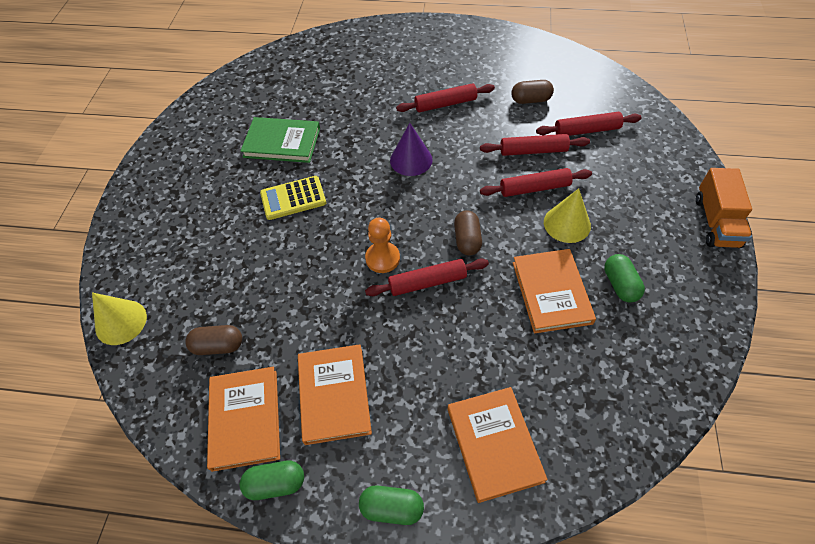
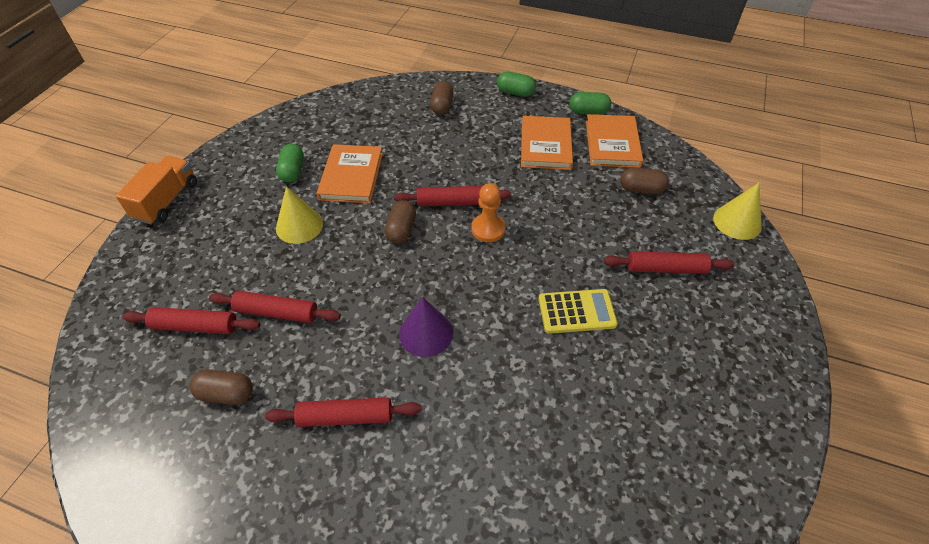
camera: 170 degrees left, 5 degrees down
green book [240,117,320,163] -> none
orange book [448,387,548,503] -> brown capsule [430,81,454,115]
red rolling pin [480,168,592,197] -> red rolling pin moved to [604,251,735,274]

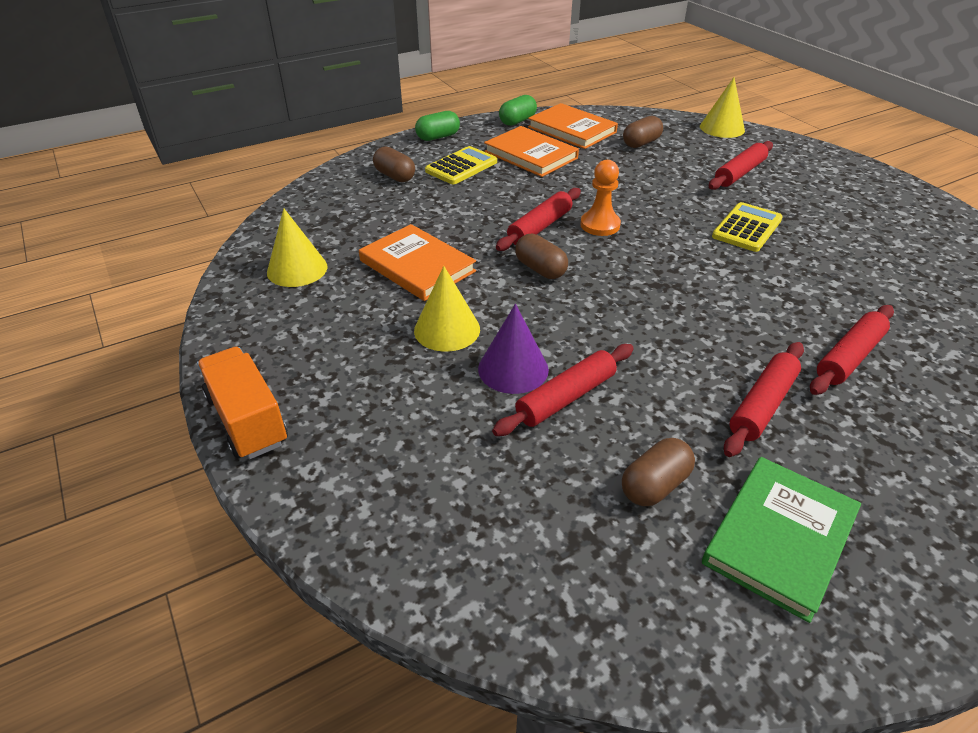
camera: 50 degrees left, 10 degrees down
red rolling pin [123,307,260,334] -> red rolling pin moved to [810,305,894,395]
green capsule [276,144,304,182] -> none
purple cone [399,297,453,357] -> purple cone moved to [478,304,549,394]
none -> yellow cone [267,208,328,287]
none -> yellow calculator [425,146,497,184]
none -> green book [702,457,861,623]

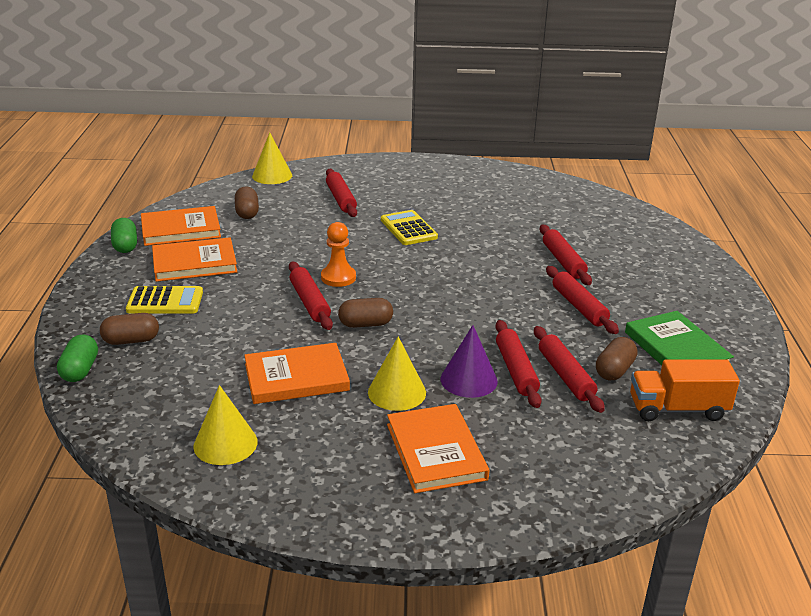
camera: 60 degrees left, 10 degrees down
orange truck [197,347,288,459] -> orange truck moved to [630,359,740,421]
green capsule [415,111,460,141] -> green capsule moved to [57,334,98,382]
yellow calculator [425,146,497,184] -> yellow calculator turned 105 degrees clockwise [126,286,203,314]
brown capsule [622,438,695,506] -> brown capsule turned 45 degrees clockwise [596,337,637,381]
none -> orange book [387,404,489,493]
none -> red rolling pin [534,326,605,413]

